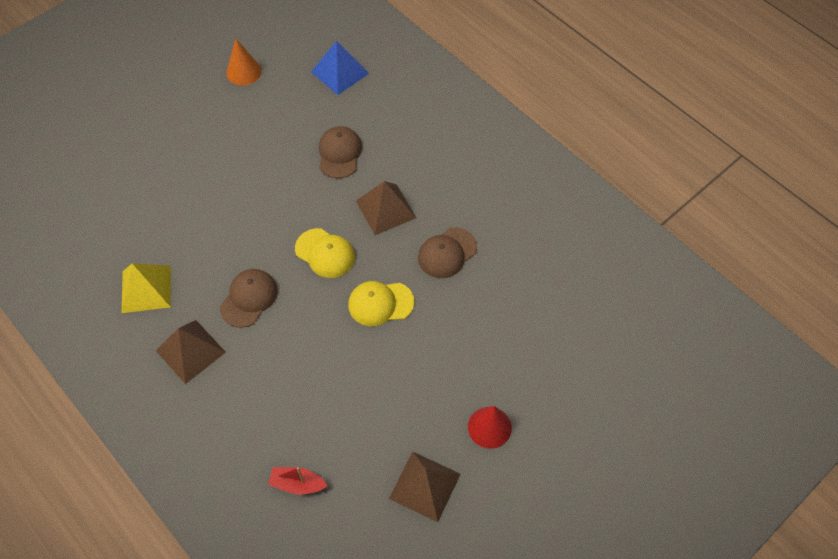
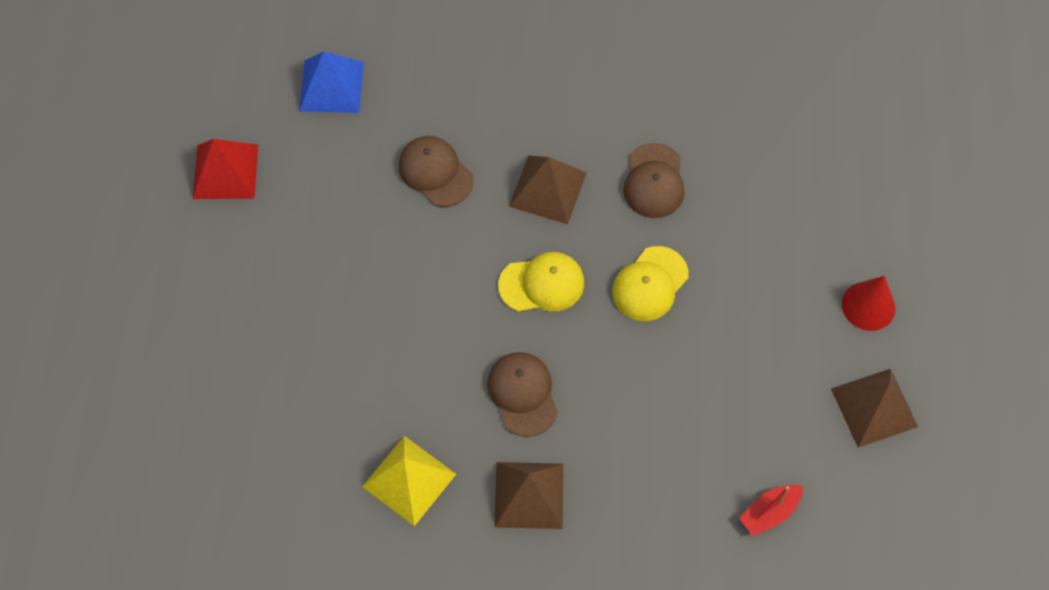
camera: 45 degrees left, 5 degrees up
orange cone [227,38,262,86] -> red pyramid [193,139,258,199]

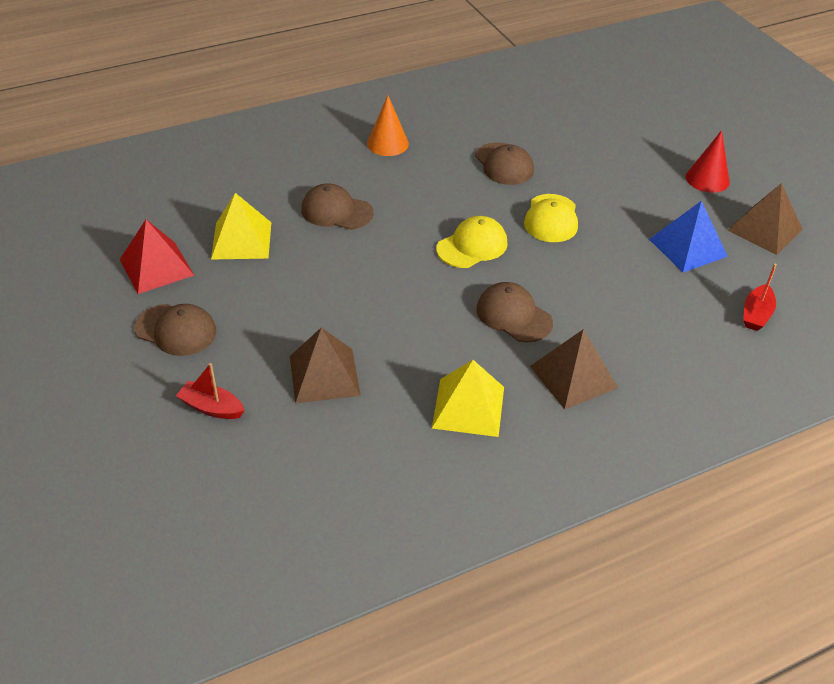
camera: 30 degrees left, 20 degrees down
blue pyramid [299,51,364,113] -> blue pyramid moved to [649,201,728,272]
brown pyramid [509,155,587,224] -> brown pyramid moved to [290,328,361,404]
none -> brown cap [134,304,216,356]
none -> red boat [176,363,245,419]
none -> yellow pyramid [211,193,271,260]
none -> orange cone [367,95,409,156]

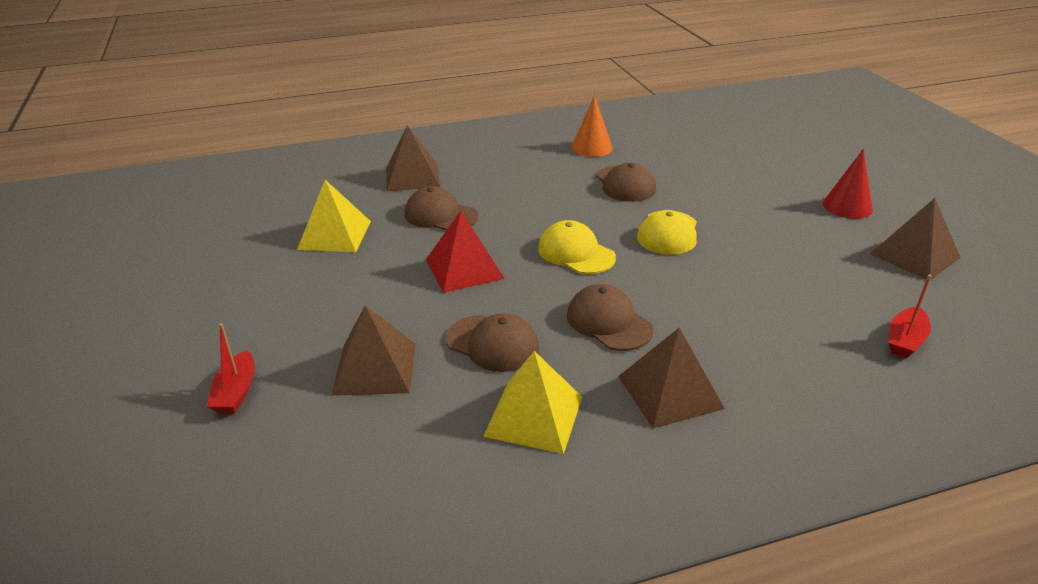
camera: 10 degrees right, 10 degrees down
red pyramid [120,220,195,294] -> red pyramid moved to [426,211,505,293]
brown cap [134,304,216,356] -> brown cap moved to [446,313,539,372]
red boat [176,363,245,419] -> red boat turned 120 degrees counterclockwise [207,323,255,414]
orange cone [367,95,409,156] -> orange cone moved to [571,95,612,157]
yellow cap [437,216,508,268] -> yellow cap turned 105 degrees counterclockwise [538,220,616,274]
blue pyramid [649,201,728,272] -> none
none -> brown pyramid [386,126,440,191]

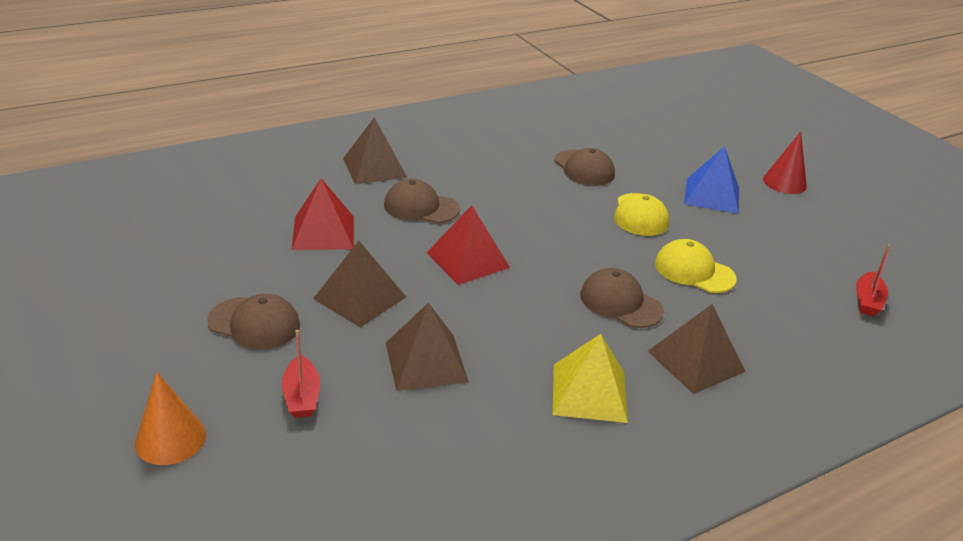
camera: 15 degrees left, 0 degrees up
yellow pyramid [297,180,371,252] -> red pyramid [292,178,354,250]
brown cap [446,313,539,372] -> brown cap moved to [207,294,300,349]
yellow cap [538,220,616,274] -> yellow cap moved to [655,239,737,293]
orange cone [571,95,612,157] -> orange cone moved to [135,372,206,465]
brown pyramid [870,198,961,280] -> brown pyramid moved to [313,241,406,327]
none -> blue pyramid [684,146,739,214]

